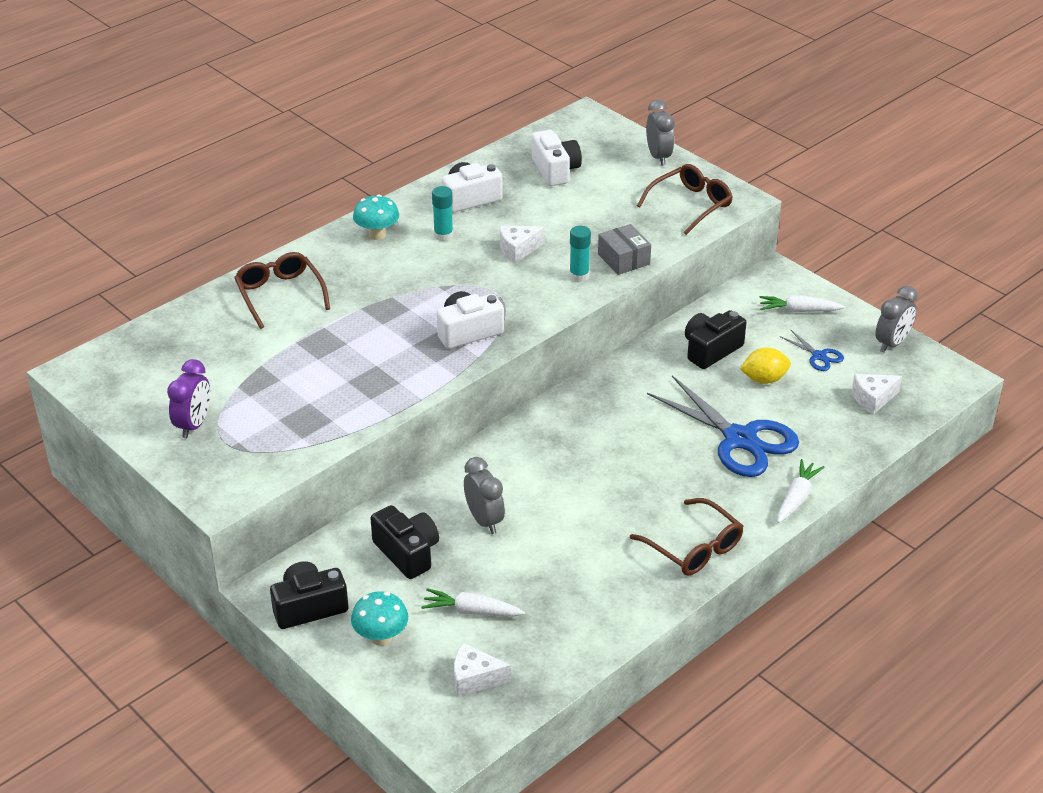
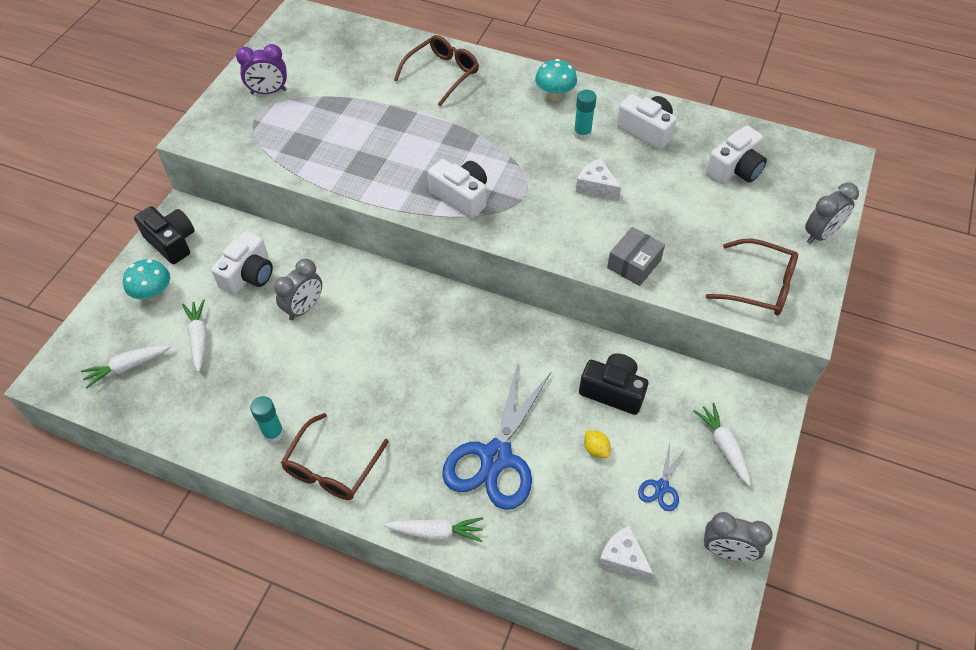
camera: 65 degrees right, 15 degrees up
black camera [370,505,439,579] -> white camera [211,231,273,295]
white cheese [454,643,511,697] -> white carrot [80,345,171,388]
turquoise glue stick [569,226,591,282] -> turquoise glue stick moved to [250,396,284,443]
yellow lemon [740,348,791,384] -> yellow lemon [584,430,611,458], size x0.64

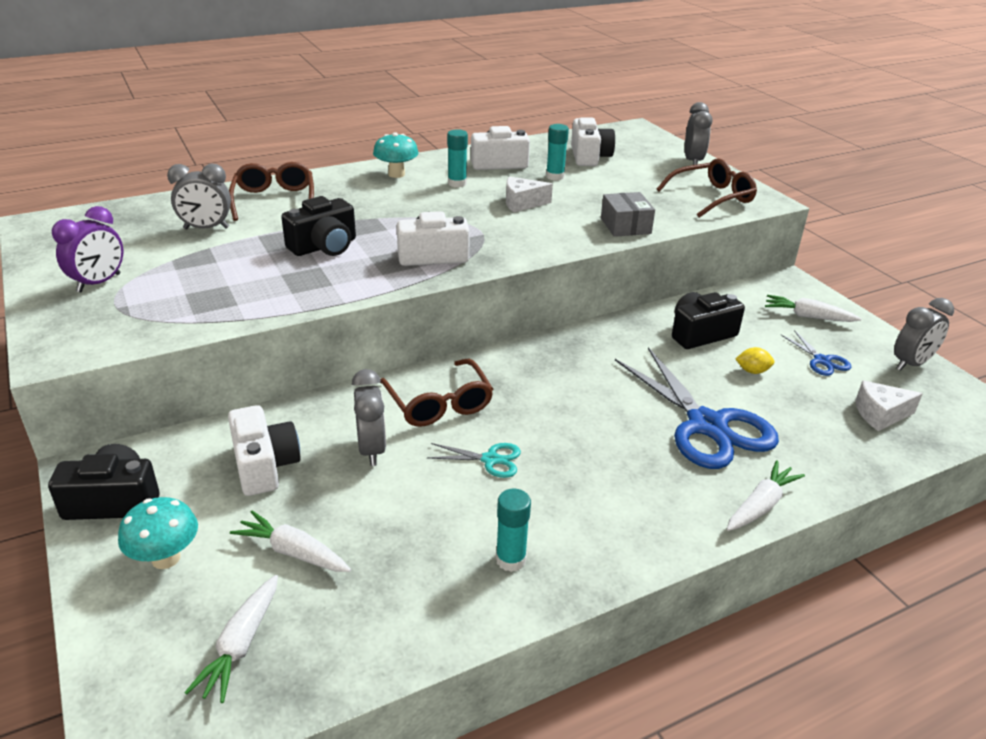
camera: 50 degrees left, 20 degrees down
brown glasses [281,413,389,500] -> brown glasses moved to [380,359,493,427]
none -> grey clock [167,164,231,229]
none -> black camera [281,196,356,256]
none -> turquoise scissors [427,443,521,478]
none -> turquoise glue stick [546,124,569,181]

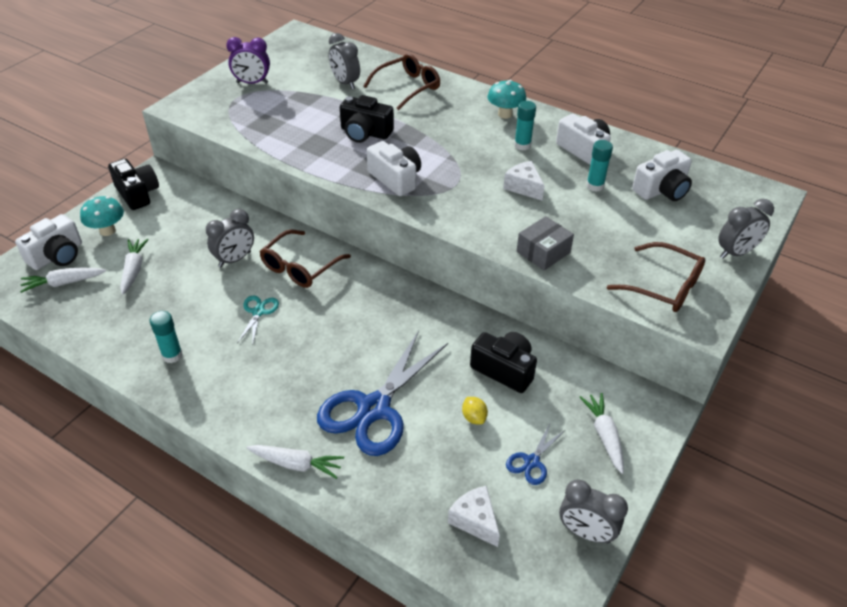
camera: 60 degrees right, 10 degrees up
white camera [228,405,301,496] -> white camera moved to [15,214,82,270]
turquoise scissors [427,443,521,478] -> turquoise scissors turned 150 degrees counterclockwise [237,296,279,343]

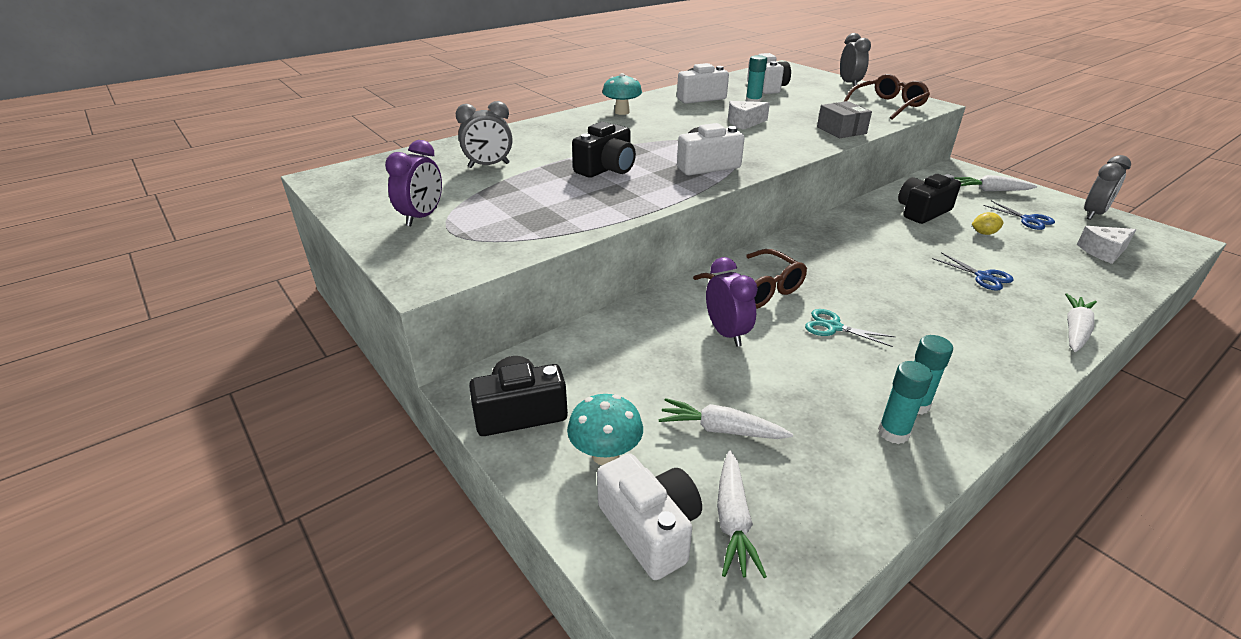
camera: 70 degrees left, 10 degrees down
grey clock [206,209,254,267] -> purple clock [706,257,758,347]
blue scissors [317,330,448,456] -> blue scissors [932,252,1014,291], size x0.45
brown glasses [364,54,440,110] -> none
turquoise glue stick [514,101,536,151] -> turquoise glue stick moved to [878,361,932,444]

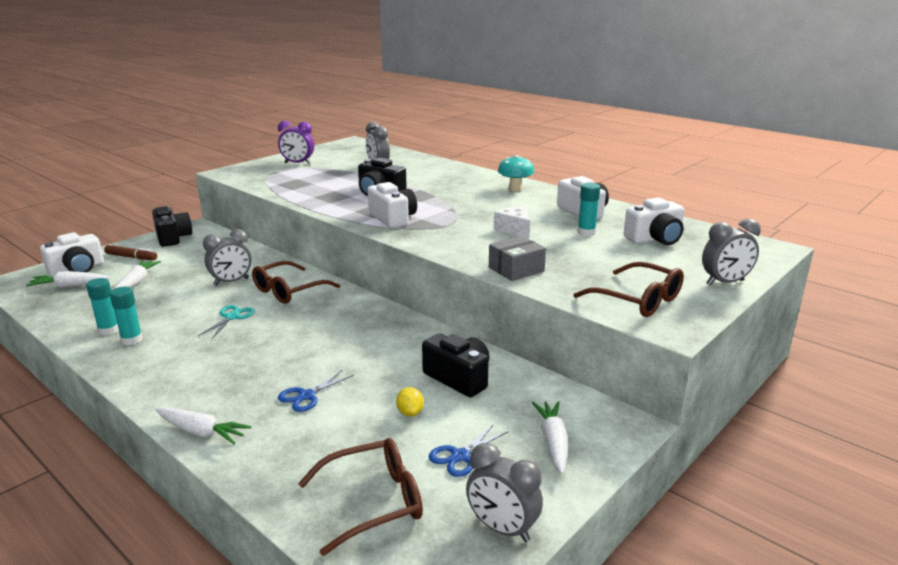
camera: 80 degrees right, 10 degrees down
turquoise mushroom [567,394,643,465] -> brown marker [104,245,157,260]
purple clock [706,257,758,347] -> grey clock [203,229,252,286]
white cheese [1077,226,1136,264] -> brown glasses [298,438,423,556]

